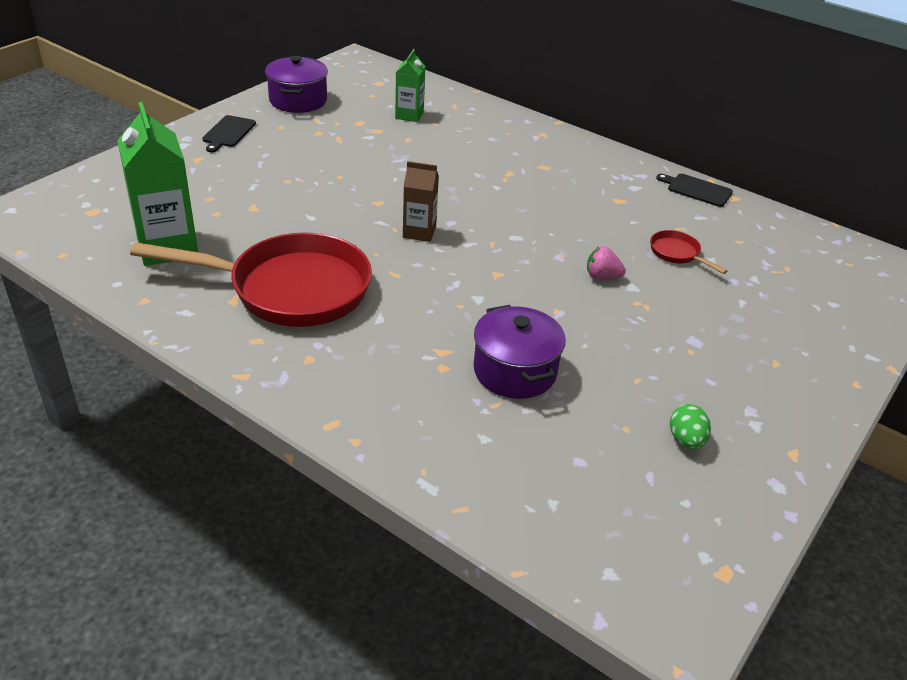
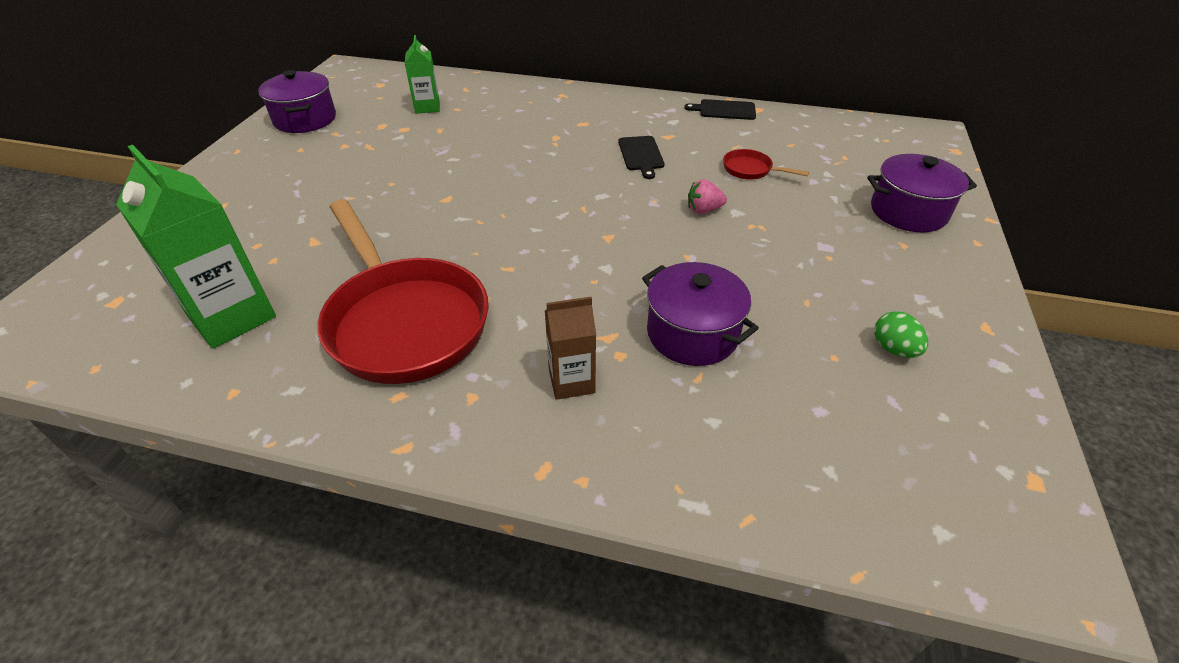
camera: 20 degrees left, 5 degrees up
red pan [130,232,372,327] -> red pan turned 75 degrees clockwise [317,199,489,384]
black cutting board [202,115,256,153] -> black cutting board moved to [618,136,664,179]
brown carton [403,161,439,242] -> brown carton moved to [545,297,596,400]
none -> purple pot [867,154,977,232]

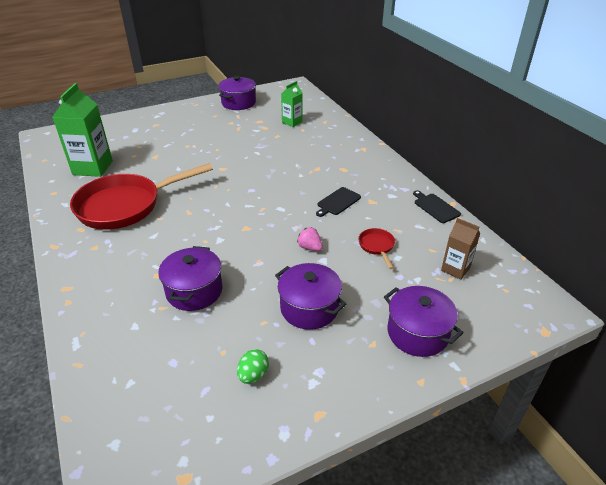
camera: 50 degrees right, 5 degrees down
red pan [317,199,489,384] -> red pan turned 45 degrees clockwise [70,163,213,230]
brown carton [545,297,596,400] -> brown carton moved to [441,218,480,280]
none -> purple pot [275,263,346,330]

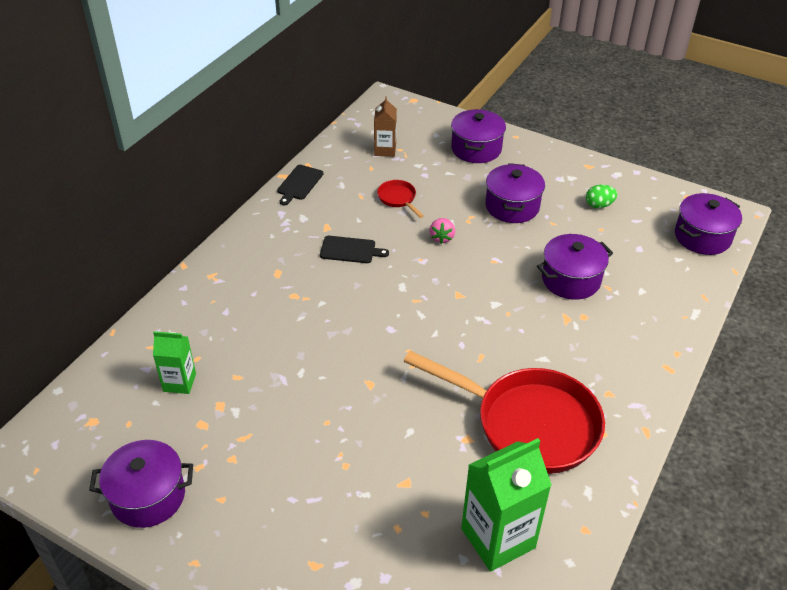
camera: 125 degrees left, 5 degrees up
red pan [358,228,395,269] -> red pan turned 105 degrees clockwise [377,180,424,218]
none -> purple pot [675,193,742,255]

